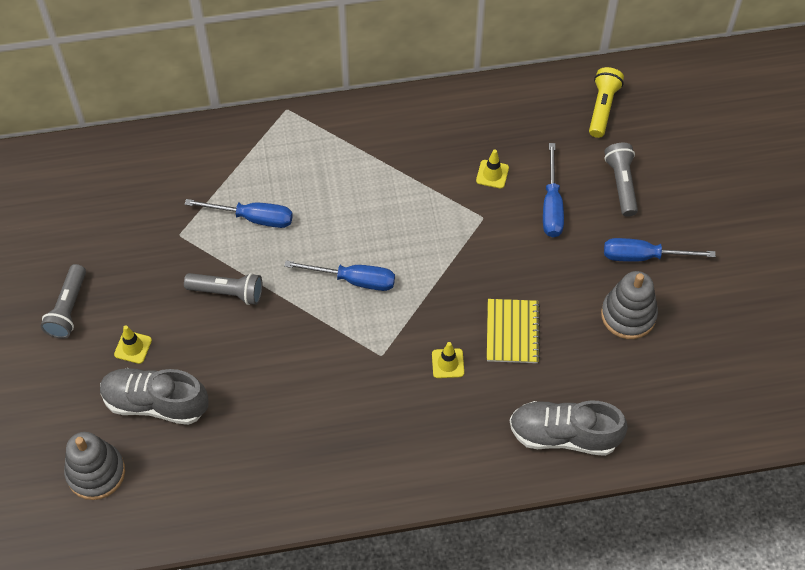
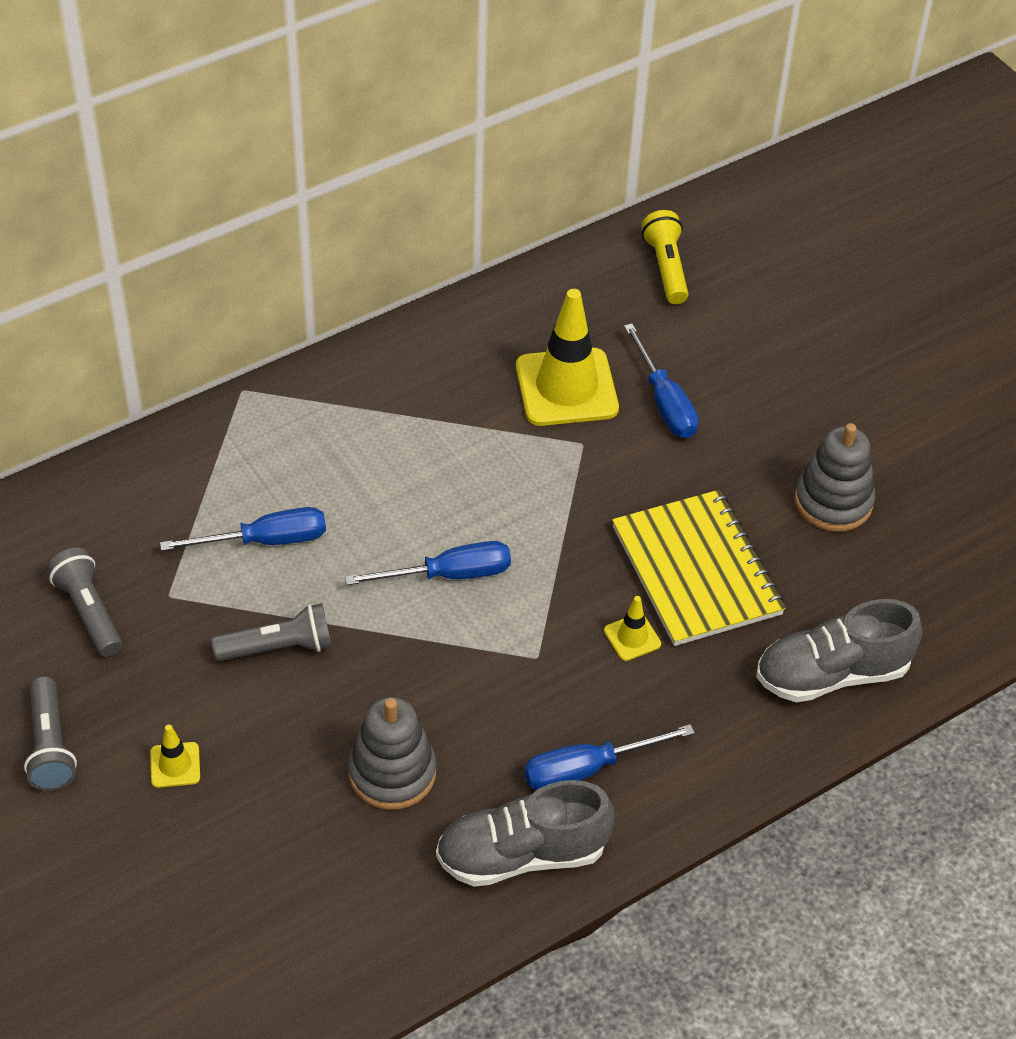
camera: 25 degrees left, 10 degrees down
grey stacking toy [64,432,125,500] -> grey stacking toy moved to [348,697,436,810]
grey shoe [100,368,209,425] -> grey shoe moved to [436,780,614,887]
yellow traffic cone [476,149,509,189] -> yellow traffic cone [516,289,619,426], size x2.23
yellow notebook [487,299,540,363] -> yellow notebook [612,490,786,646], size x1.61
blue screwdriver [604,238,716,262] -> blue screwdriver moved to [524,724,695,790]
grey flashlight [605,143,638,217] -> grey flashlight moved to [47,547,122,657]

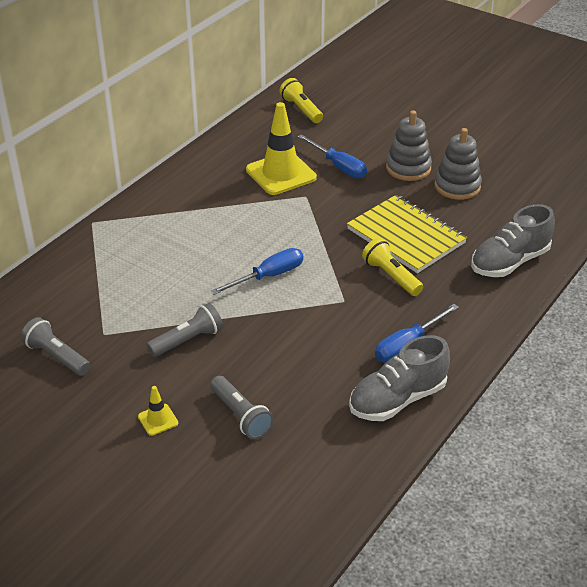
camera: 20 degrees left, 10 degrees down
grey flashlight [24,676,77,791] -> grey flashlight moved to [210,376,273,439]
blue screwdriver [160,507,326,551] -> none
grey stacking toy [348,697,436,810] -> grey stacking toy moved to [386,111,432,181]
yellow traffic cone [604,596,661,661] -> yellow flashlight [362,238,423,296]

